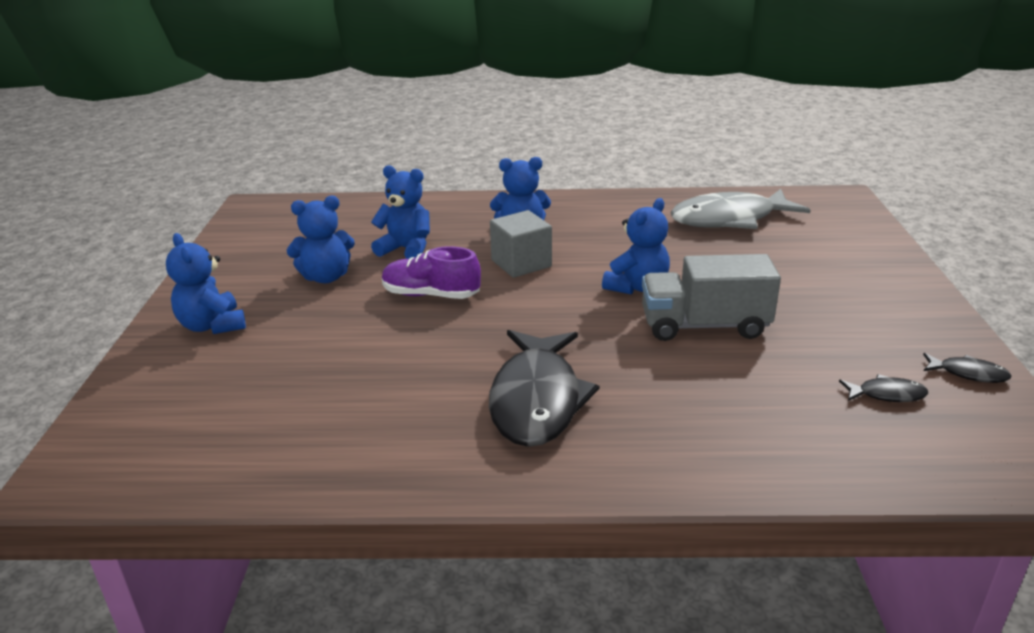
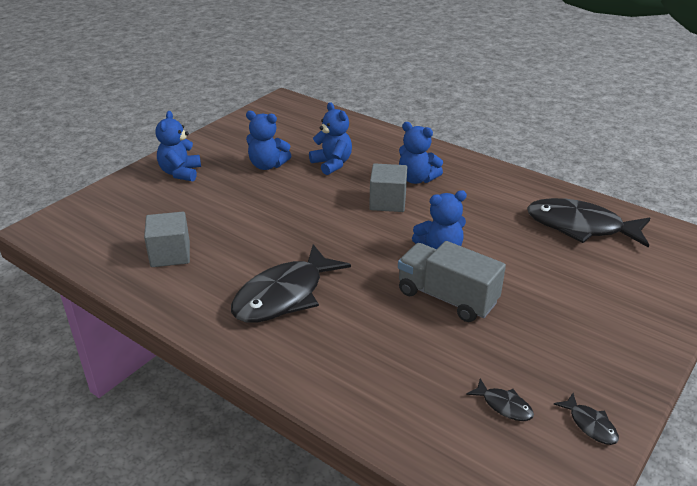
camera: 35 degrees right, 5 degrees up
purple shoe [382,246,481,299] -> none
grey fish [670,189,811,229] -> black fish [527,198,650,248]
none -> grey cube [144,212,190,267]

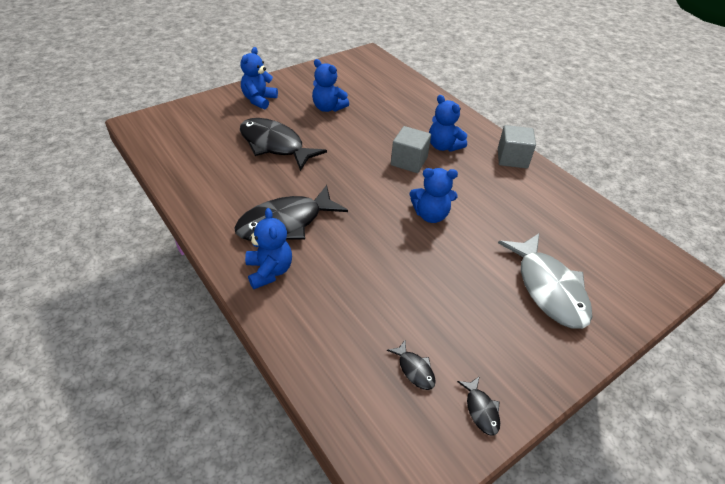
camera: 15 degrees right, 10 degrees up
grey cube [144,212,190,267] -> grey cube moved to [498,125,536,168]
blue teddy bear [309,102,352,175] -> blue teddy bear moved to [245,208,292,289]
grey truck [398,241,506,322] -> none
black fish [527,198,650,248] -> black fish moved to [240,118,327,171]
none -> grey fish [498,233,592,329]

